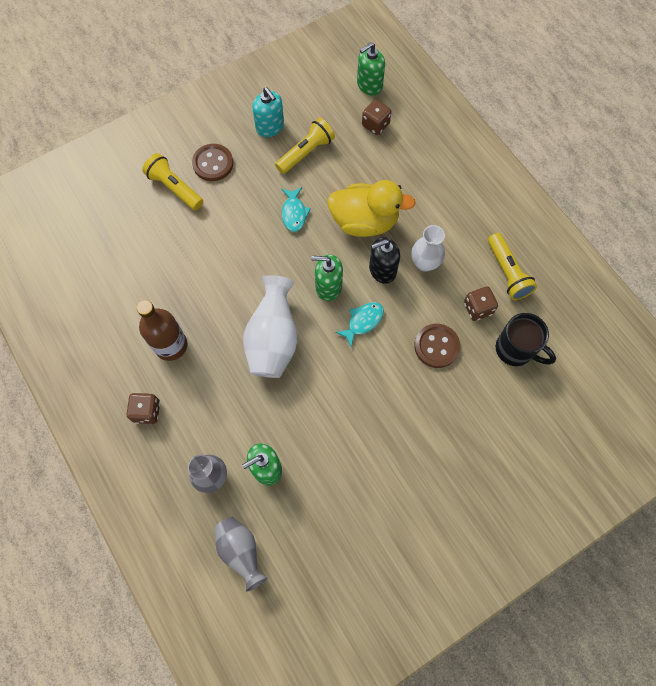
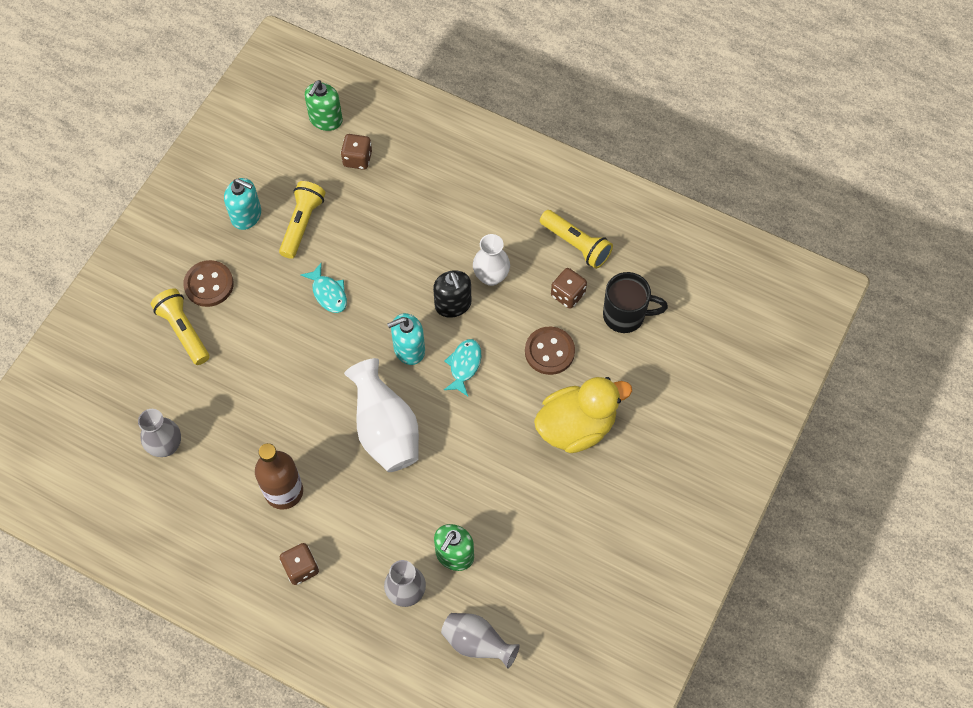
camera: 30 degrees left, 5 degrees down
yellow flashlight [142,153,203,210] -> yellow flashlight turned 45 degrees clockwise [151,288,210,365]
green soap dispenser [311,255,343,301] -> turquoise soap dispenser [387,313,425,365]
yellow duck [327,180,416,237] -> yellow duck moved to [534,377,632,453]
black soap dispenser [369,237,400,284] -> black soap dispenser turned 60 degrees counterclockwise [433,270,471,318]
none -> grey vase [138,409,181,457]

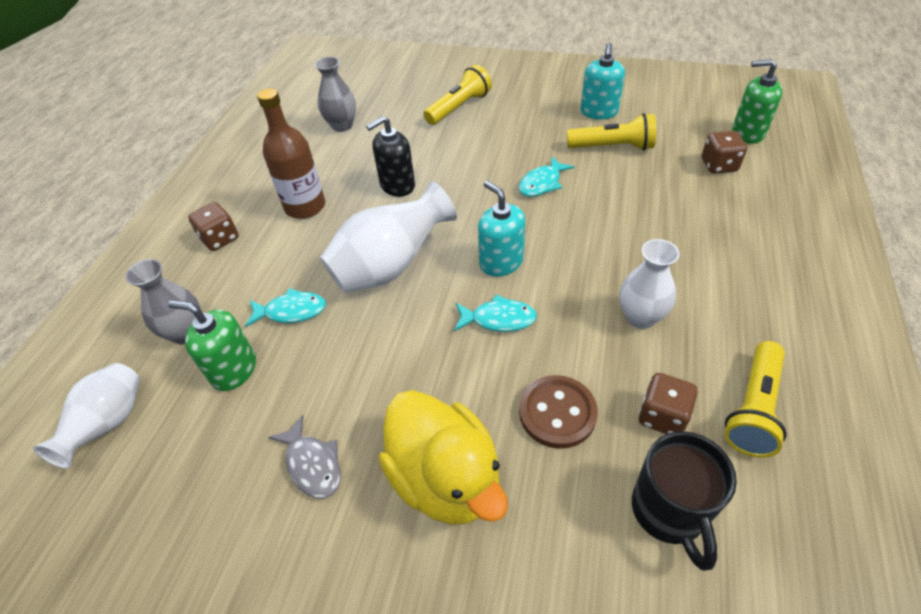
camera: 80 degrees right, 15 degrees down
brown button [183,260,234,307] -> none
black soap dispenser [433,270,471,318] -> black soap dispenser moved to [366,116,415,197]
grey vase [441,613,520,669] -> white vase [33,363,140,469]
none -> turquoise fish [245,288,326,327]
none -> grey fish [268,415,341,498]

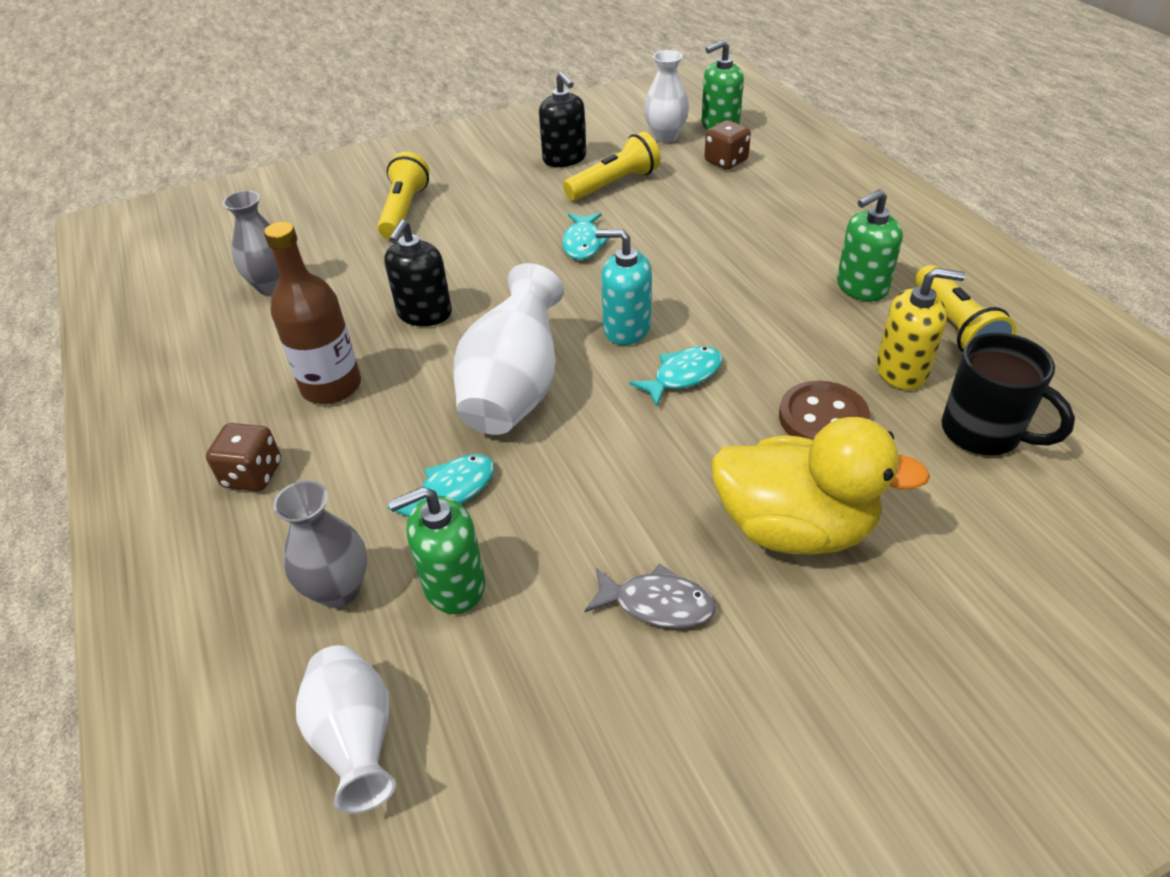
camera: 40 degrees left, 5 degrees down
turquoise soap dispenser [580,43,625,119] -> black soap dispenser [539,72,586,167]
white vase [620,239,680,329] -> white vase moved to [644,50,689,143]
brown dice [638,373,698,434] -> yellow soap dispenser [876,268,965,390]
none -> green soap dispenser [837,189,903,301]

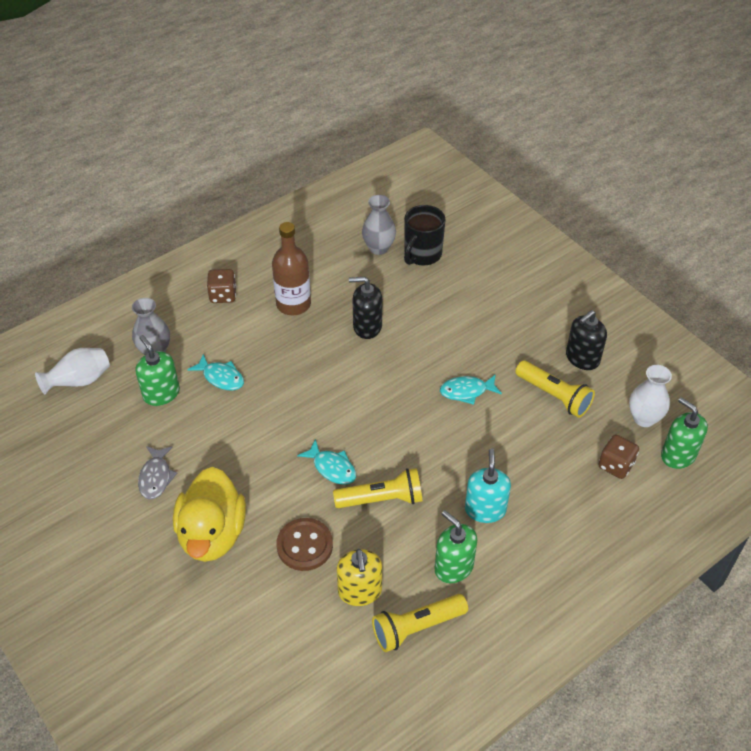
camera: 75 degrees right, 5 degrees up
yellow flashlight [377,152,429,239] -> yellow flashlight moved to [333,468,422,508]
white vase [454,263,564,435] -> none
turquoise soap dispenser [596,229,652,345] -> turquoise soap dispenser moved to [465,448,511,523]
black mug [942,333,1075,455] -> black mug moved to [404,205,446,266]

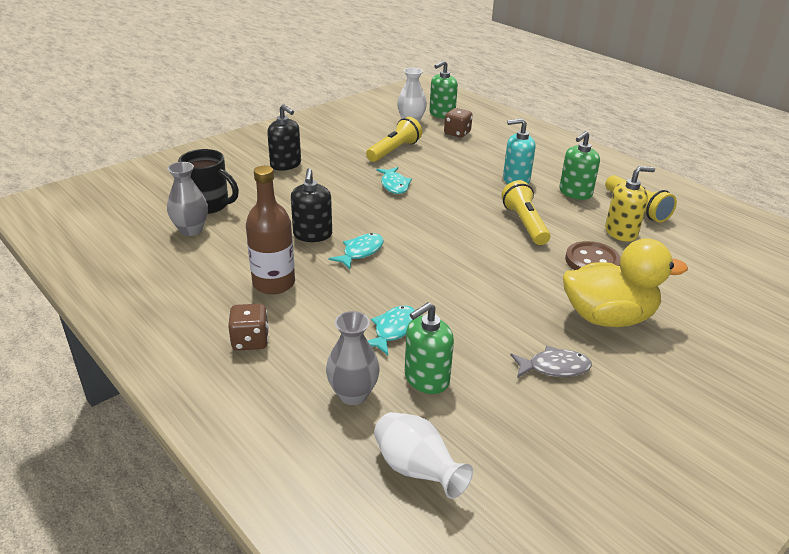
camera: 95 degrees left, 15 degrees down
turquoise fish [297,439,356,485] -> turquoise fish moved to [329,233,384,269]
black soap dispenser [566,310,607,370] -> black soap dispenser moved to [267,104,301,171]

